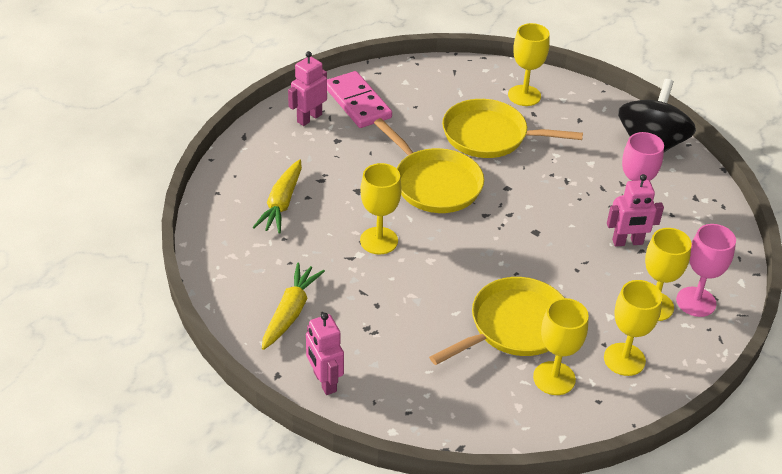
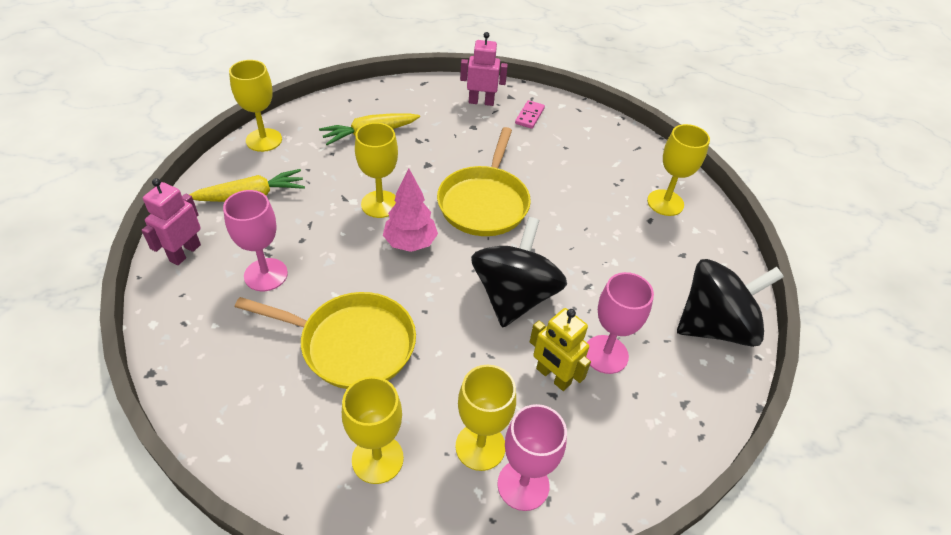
camera: 50 degrees right, 5 degrees up
pink domino [327,71,392,128] -> pink domino [515,100,545,129], size x0.52
yellow pan [442,99,583,158] -> none
yellow goblet [533,298,589,395] -> yellow goblet moved to [229,60,282,152]
pink robot [607,174,664,247] -> yellow robot [530,308,591,391]
none -> pink goblet [223,190,288,291]
none -> pink tree [383,168,438,252]
none -> black spinning top [471,217,567,328]

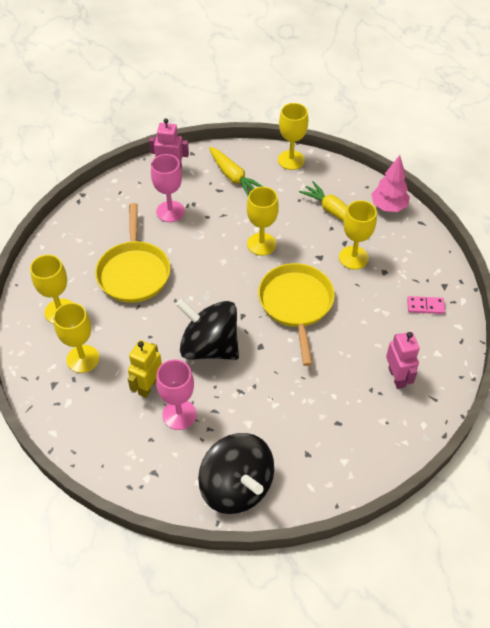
camera: 75 degrees right, 5 degrees up
pink tree [383,168,438,252] -> pink tree moved to [371,155,410,212]
yellow pan [437,127,531,236] -> yellow pan turned 90 degrees clockwise [258,263,335,366]
pink robot [460,32,508,106] -> pink robot moved to [386,332,420,389]
black spinning top [471,217,567,328] -> black spinning top turned 150 degrees counterclockwise [176,299,239,360]
pink goblet [497,404,567,511] -> none
yellow goblet [647,124,710,216] -> yellow goblet moved to [339,200,377,270]

